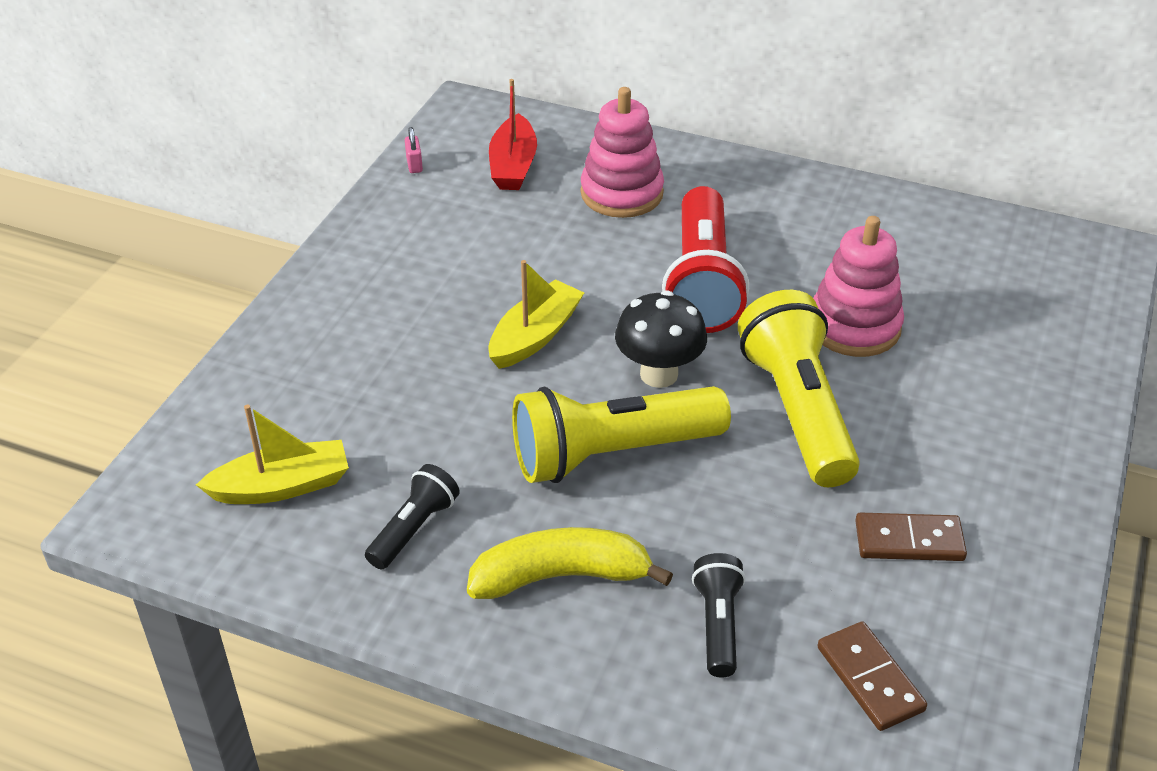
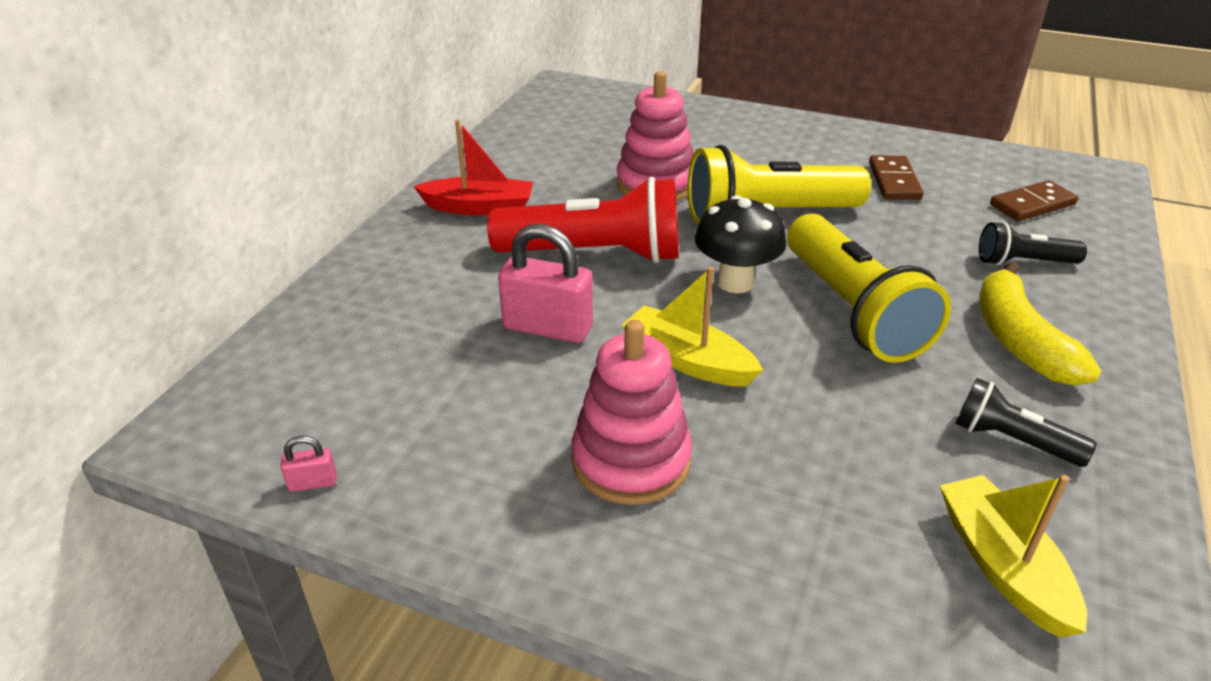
camera: 90 degrees left, 5 degrees down
red boat [489,79,537,190] -> red boat moved to [413,120,533,215]
pink stacking toy [581,87,664,218] -> pink stacking toy moved to [571,320,692,505]
none -> pink padlock [498,224,593,343]

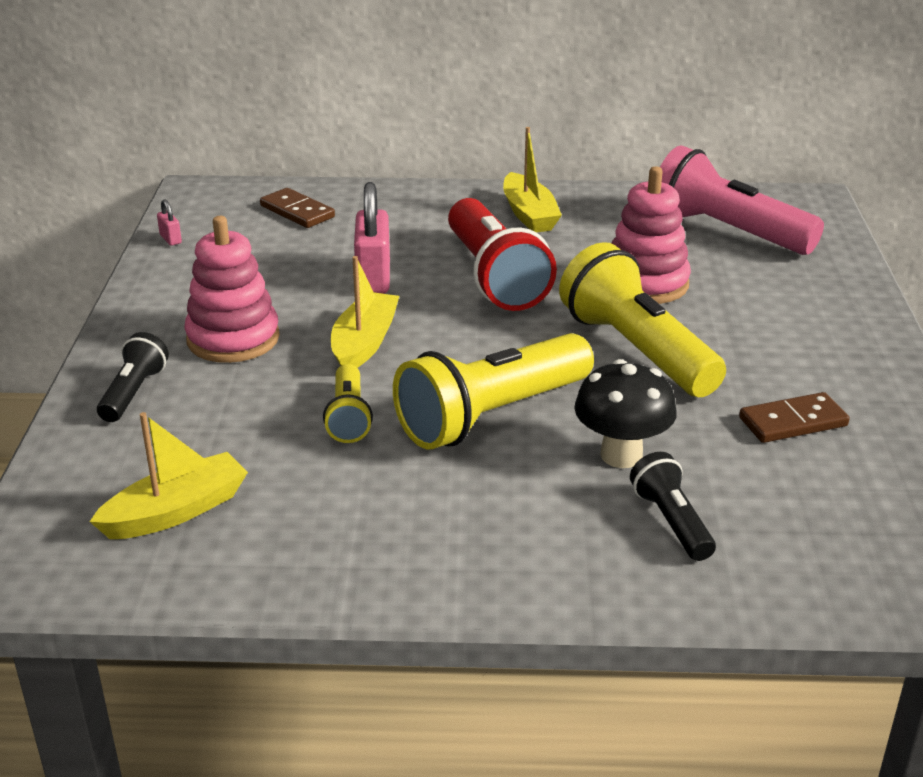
camera: 70 degrees right, 5 degrees down
red boat [413,120,533,215] -> yellow boat [503,127,562,233]
black mushroom [695,195,786,293] -> black mushroom moved to [574,359,677,468]
black flashlight [955,378,1097,467] -> black flashlight moved to [97,332,169,422]
yellow banana [979,262,1101,386] -> none
brown domino [990,180,1078,222] -> brown domino moved to [260,188,335,228]
none -> yellow flashlight [323,364,373,443]
none -> pink flashlight [660,146,824,255]

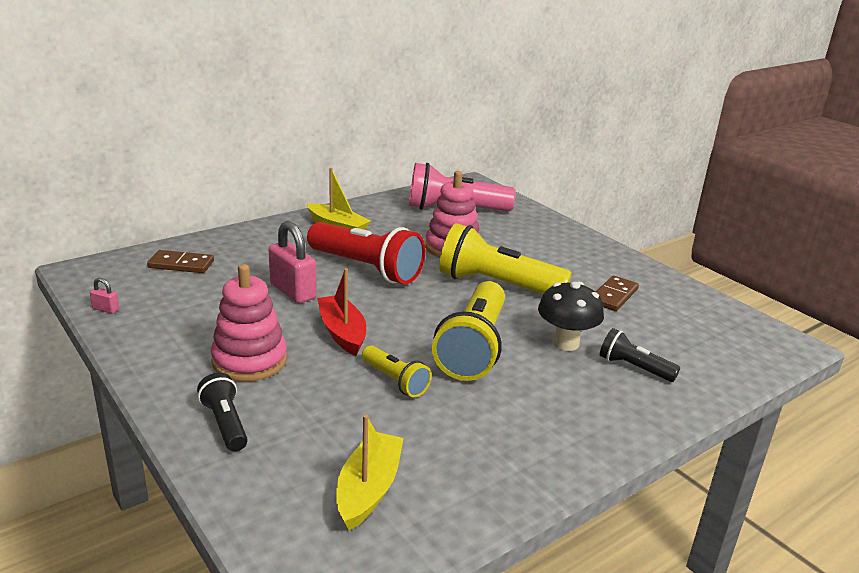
camera: 40 degrees left, 5 degrees down
yellow boat [331,256,399,368] -> red boat [317,268,366,356]

